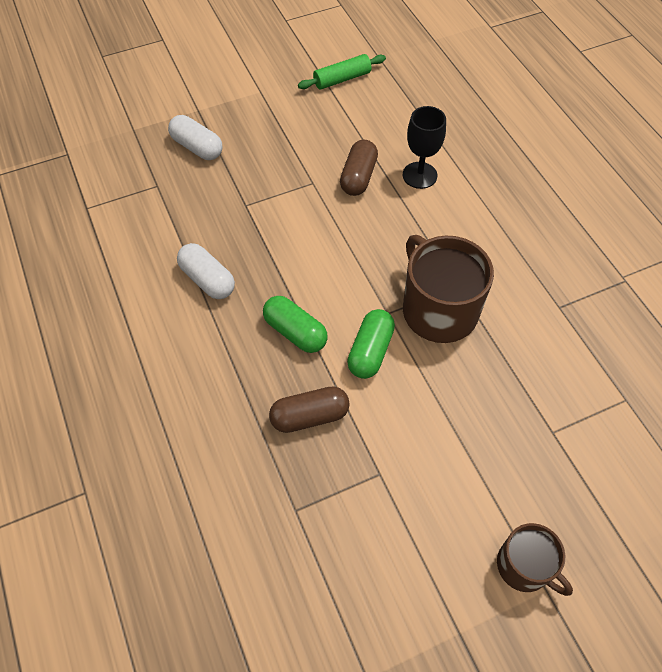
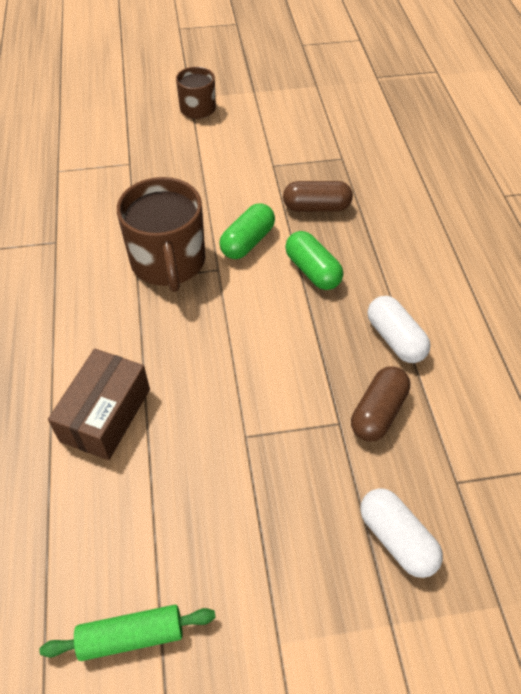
camera: 165 degrees left, 5 degrees down
brown capsule [340,140,378,196] -> brown capsule moved to [351,366,410,442]
black goblet [403,106,446,189] -> brown box [48,349,150,460]

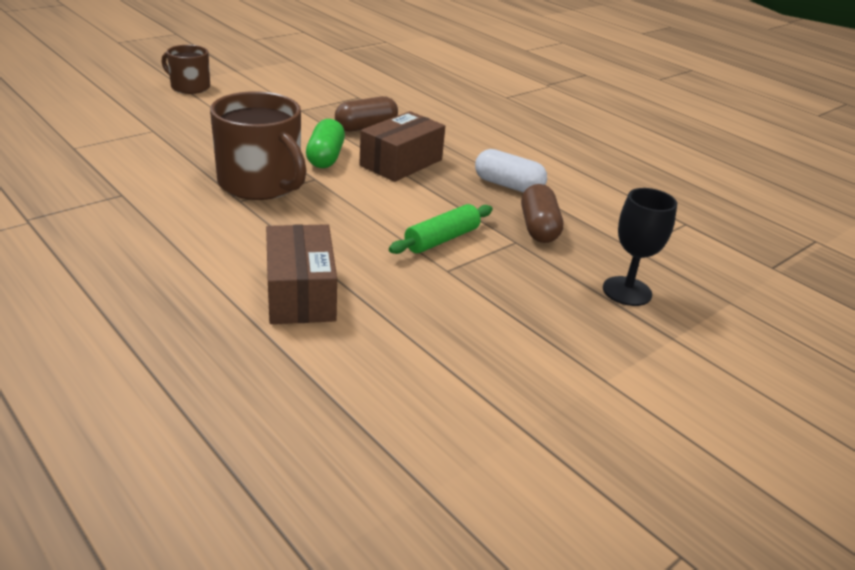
camera: 35 degrees left, 20 degrees down
green rolling pin [39,605,216,661] -> green rolling pin moved to [389,204,493,254]
green capsule [285,231,343,290] -> brown box [359,111,445,182]
white capsule [360,488,443,578] -> black goblet [603,188,677,306]

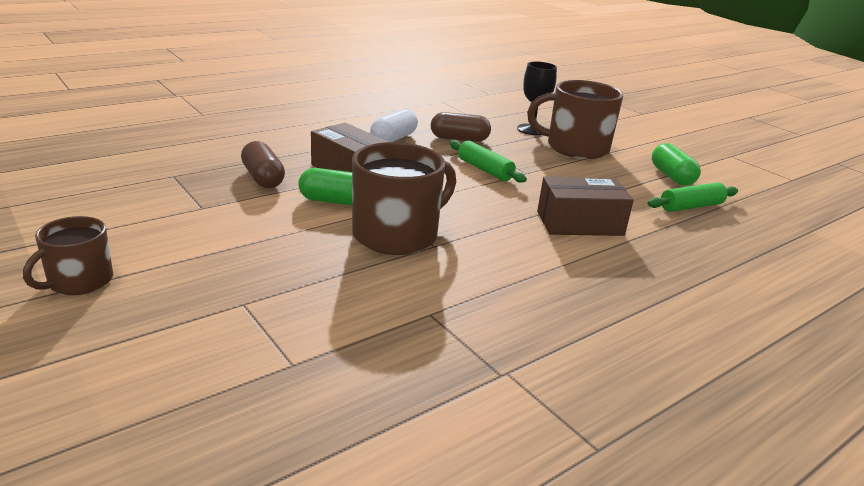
camera: 85 degrees left, 5 degrees down
none -> brown mug [527,80,623,159]
none -> green rolling pin [648,182,738,212]
none -> green capsule [652,143,701,186]

